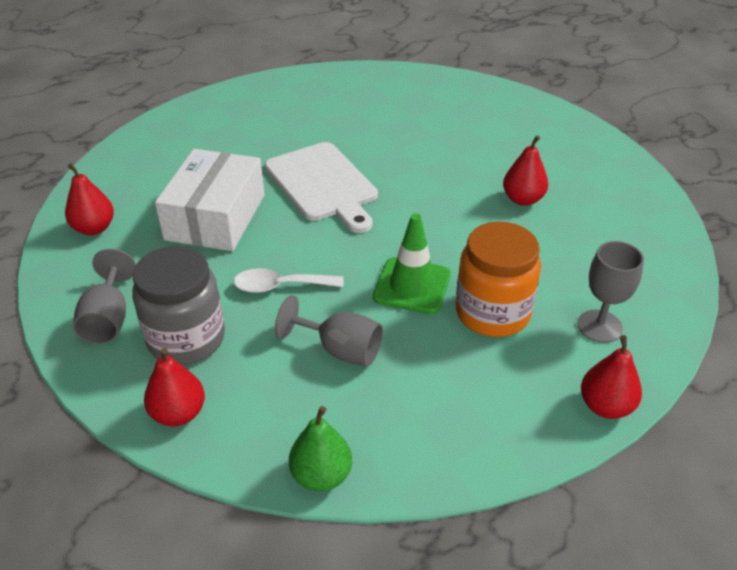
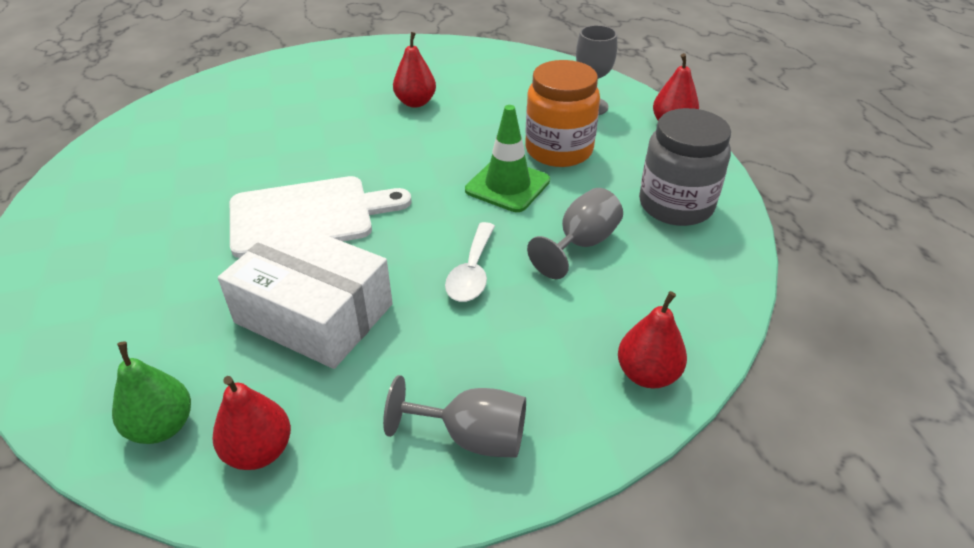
camera: 75 degrees left, 0 degrees up
grey jar [132,246,225,365] -> grey jar moved to [639,108,731,226]
green pear [289,406,352,491] -> green pear moved to [112,341,191,444]

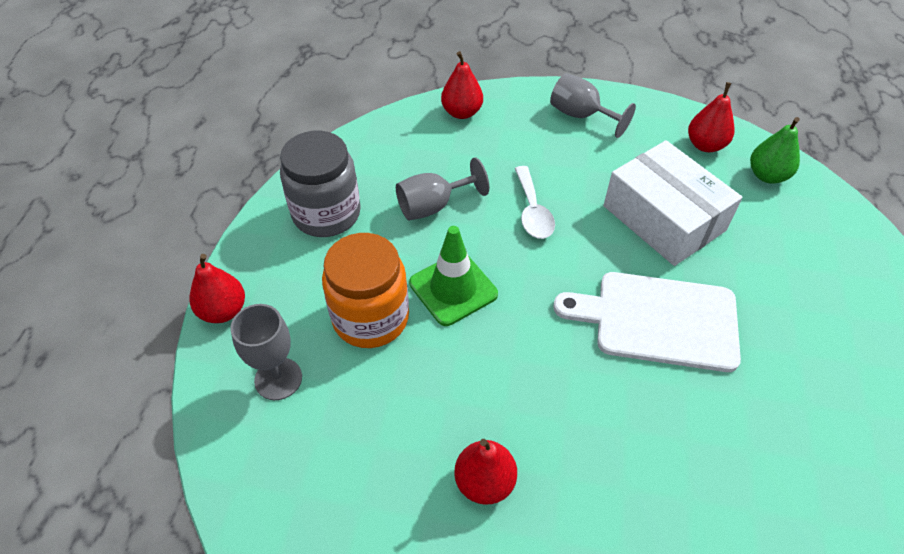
camera: 155 degrees left, 10 degrees up
white spoon [445,222,495,302] -> white spoon turned 135 degrees clockwise [515,166,555,239]

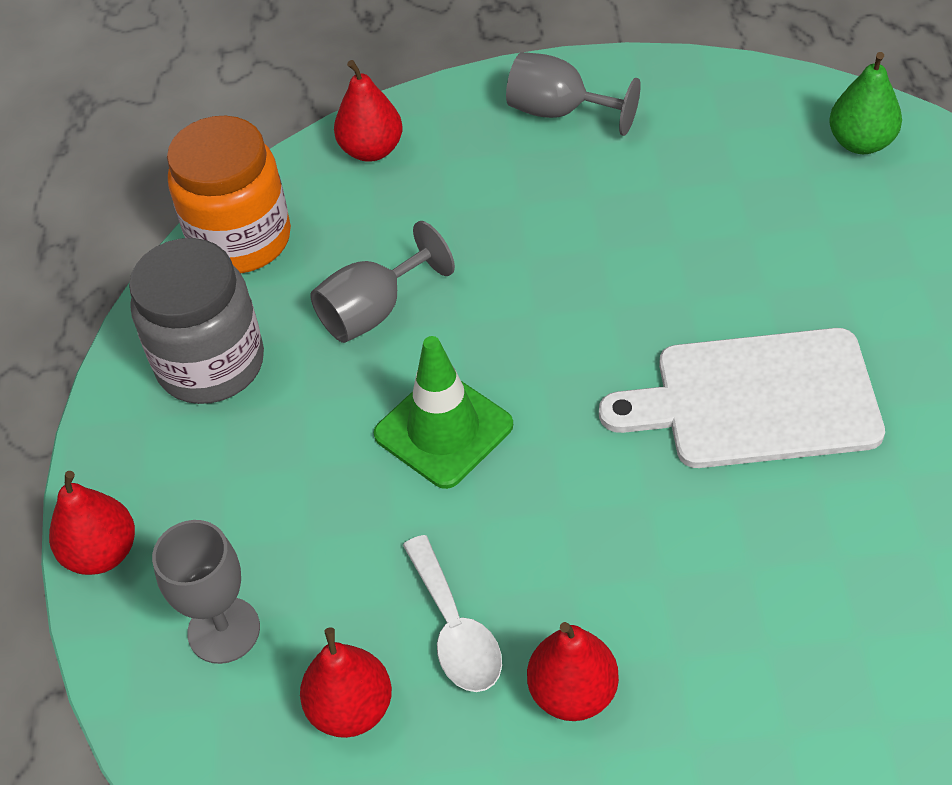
camera: 10 degrees left, 0 degrees up
orange jar [322,233,409,348] -> orange jar moved to [167,116,291,273]
white spoon [515,166,555,239] -> white spoon moved to [403,535,502,692]
white box [604,140,742,266] -> none
red pear [688,82,734,152] -> red pear moved to [300,627,392,738]

